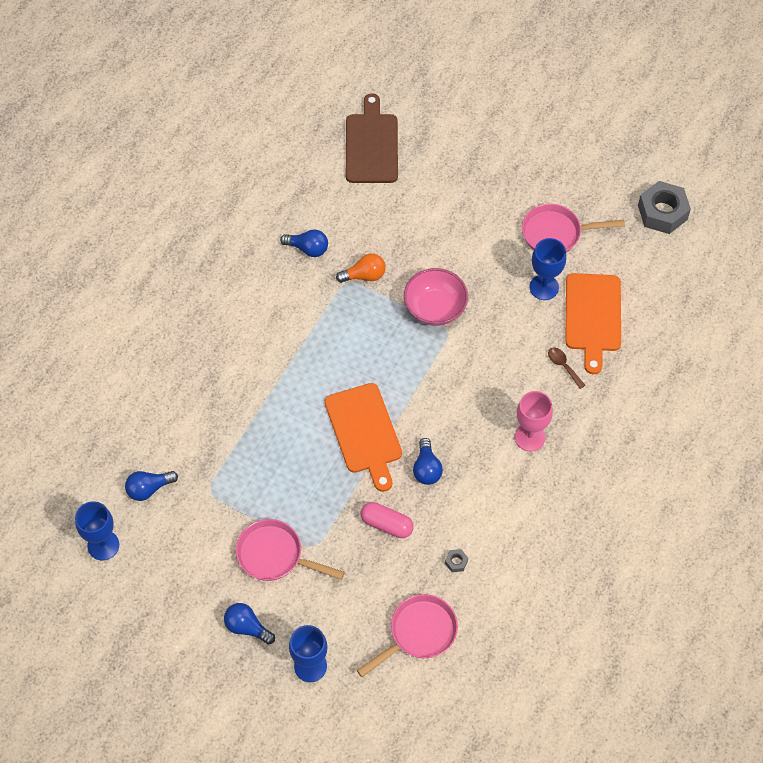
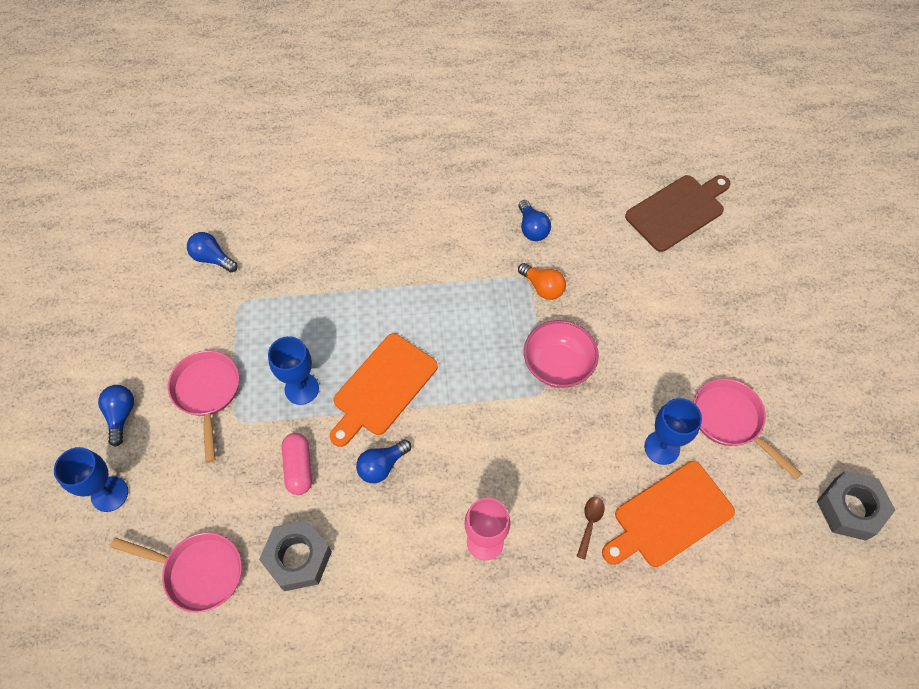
camera: 55 degrees right, 0 degrees up
blue goblet [75,501,119,560] -> blue goblet moved to [268,336,319,405]
grey nut [445,549,468,572] -> grey nut [259,520,332,591], size x2.44

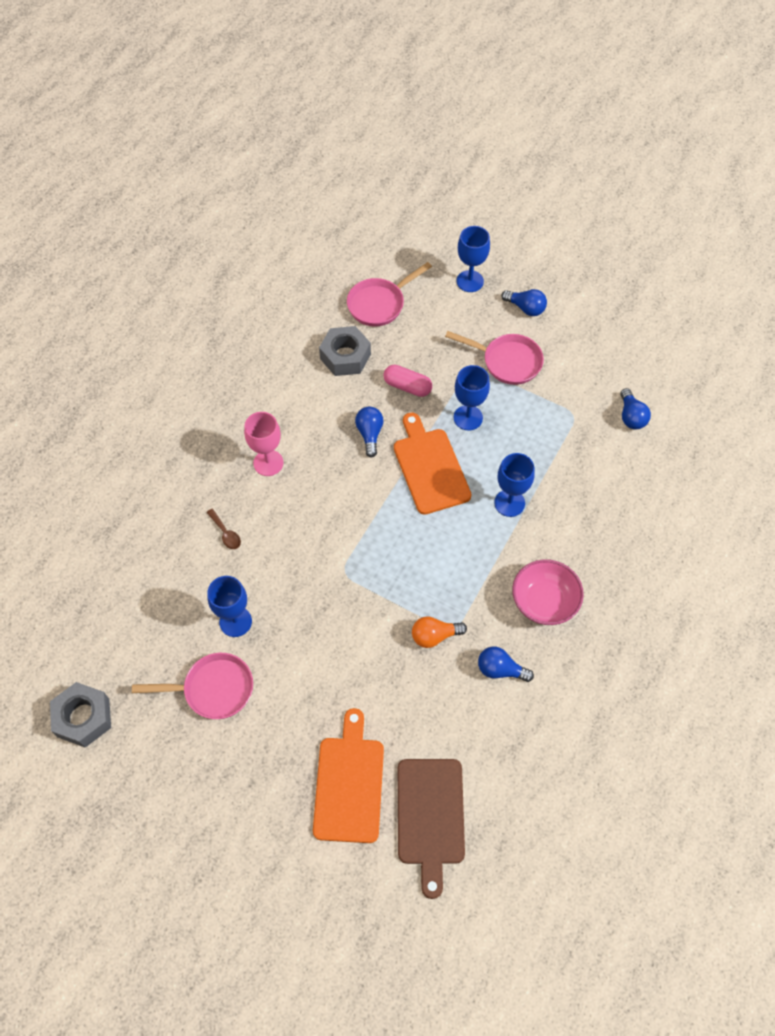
camera: 125 degrees right, 0 degrees up
blue light bulb [187,232,238,272] -> blue light bulb turned 105 degrees clockwise [620,388,651,429]
pink bowl [524,320,599,388] -> pink bowl moved to [512,559,584,625]
orange cutting board [602,461,735,567] -> orange cutting board moved to [313,708,384,843]
none -> blue goblet [494,453,535,517]

